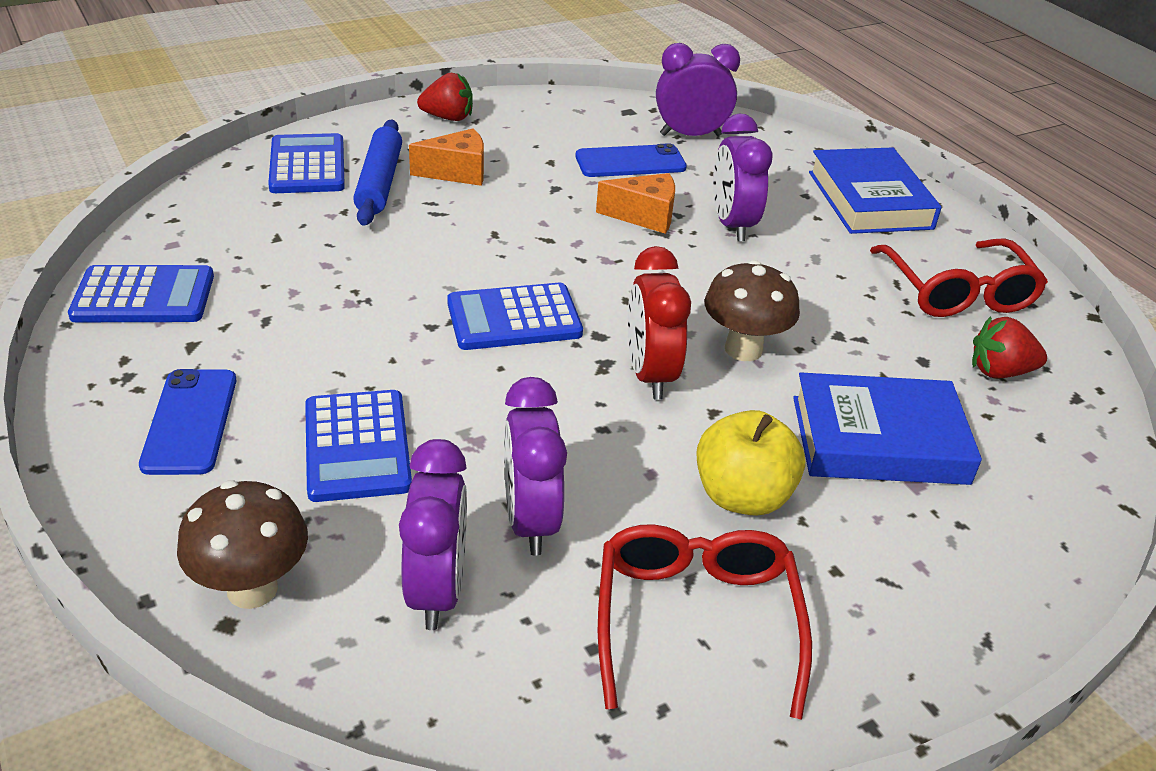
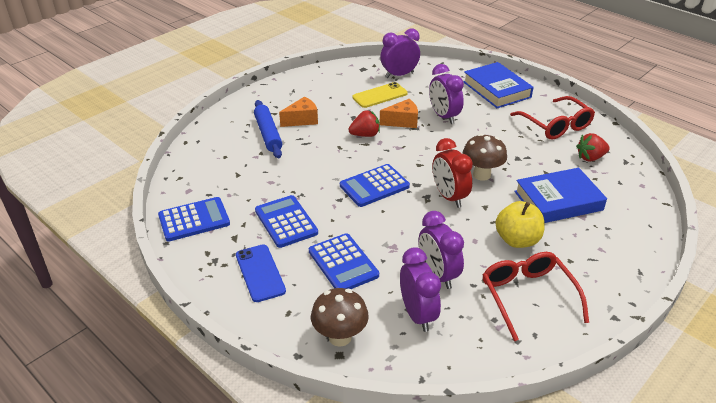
camera: 15 degrees left, 0 degrees up
blue calculator [268,133,345,193] -> blue calculator moved to [255,195,318,248]
red strawberry [417,73,473,121] -> red strawberry moved to [348,110,380,137]
blue phone [575,143,687,177] -> yellow phone [352,82,408,108]

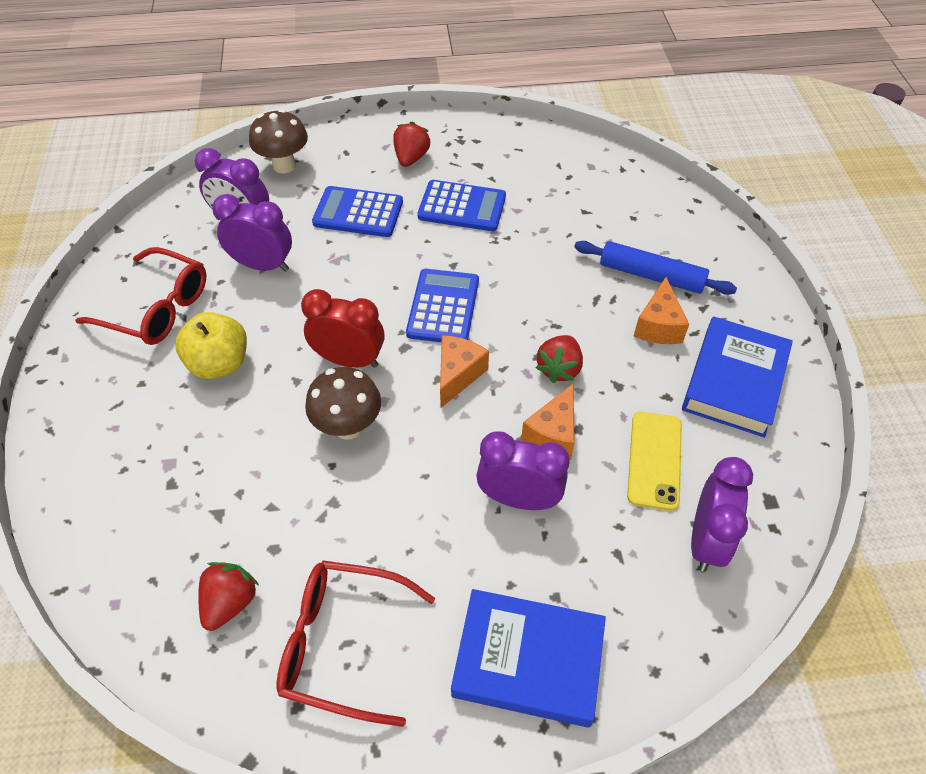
camera: 130 degrees right, 15 degrees up
blue calculator [158,197,230,241] -> none
blue phone [236,245,286,302] -> red strawberry [393,121,431,167]
blue book [514,168,607,223] -> blue book moved to [682,316,793,438]
none -> orange cheese [440,336,489,408]

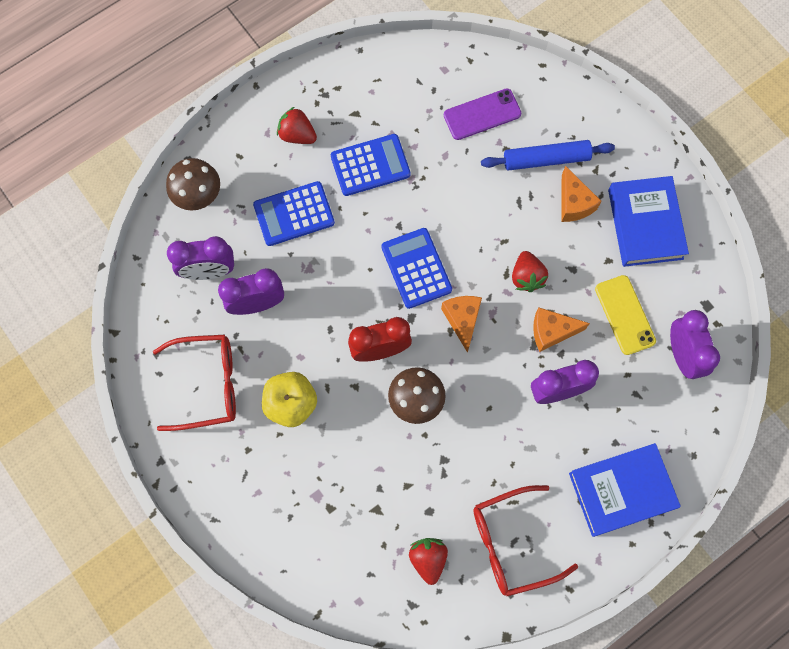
camera: 30 degrees left, 20 degrees up
red strawberry [393,121,431,167] -> red strawberry turned 45 degrees counterclockwise [277,107,317,144]
orange cheese [521,384,575,460] -> orange cheese turned 90 degrees clockwise [533,308,590,352]
none -> purple phone [444,88,521,140]

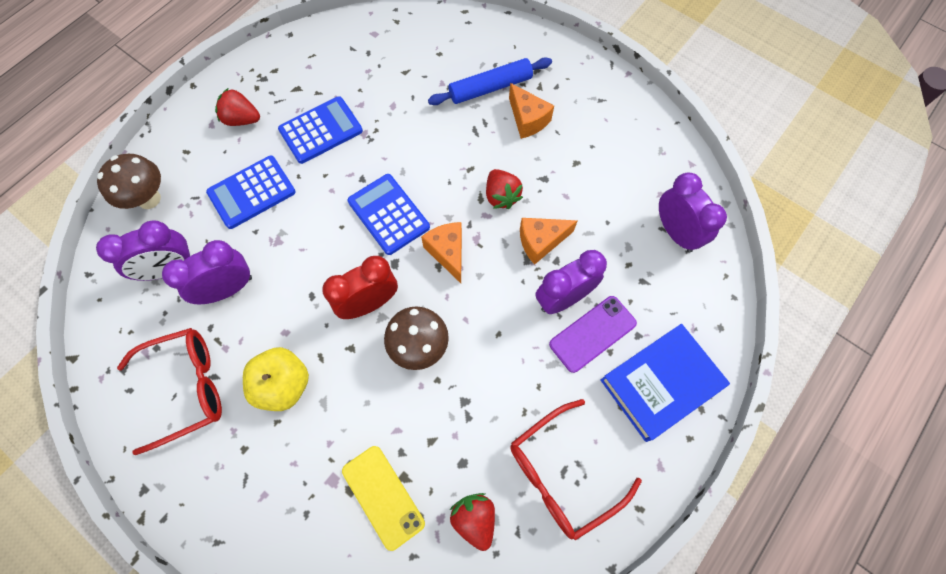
camera: 15 degrees left, 5 degrees down
purple phone [444,88,521,140] -> purple phone moved to [549,296,637,373]
yellow phone [595,275,656,355] -> yellow phone moved to [342,446,425,551]
blue book [608,176,689,267] -> none

